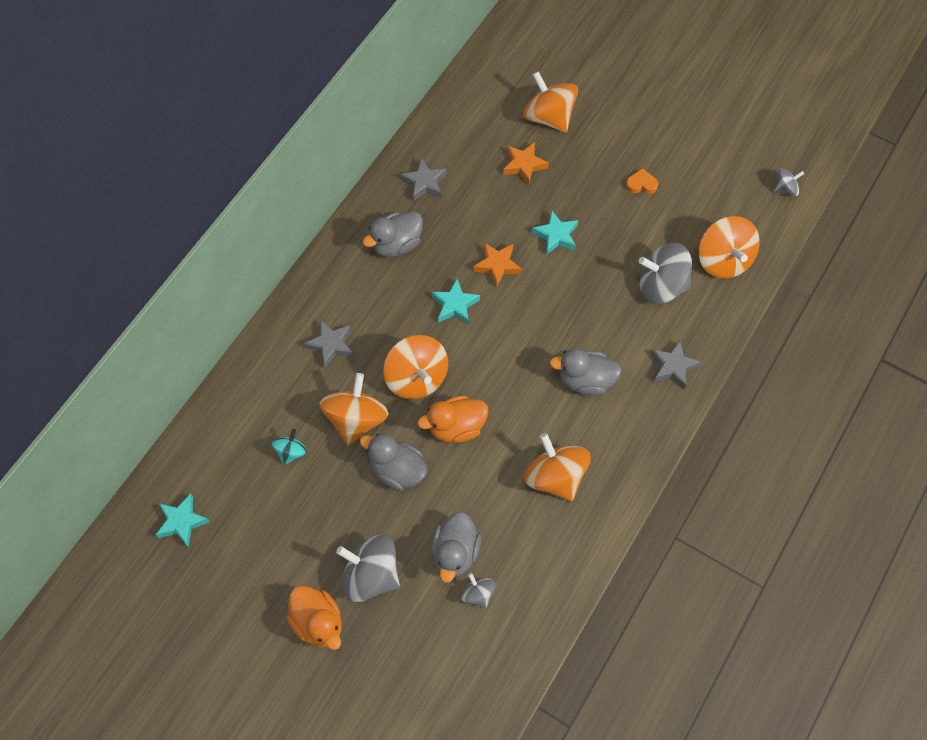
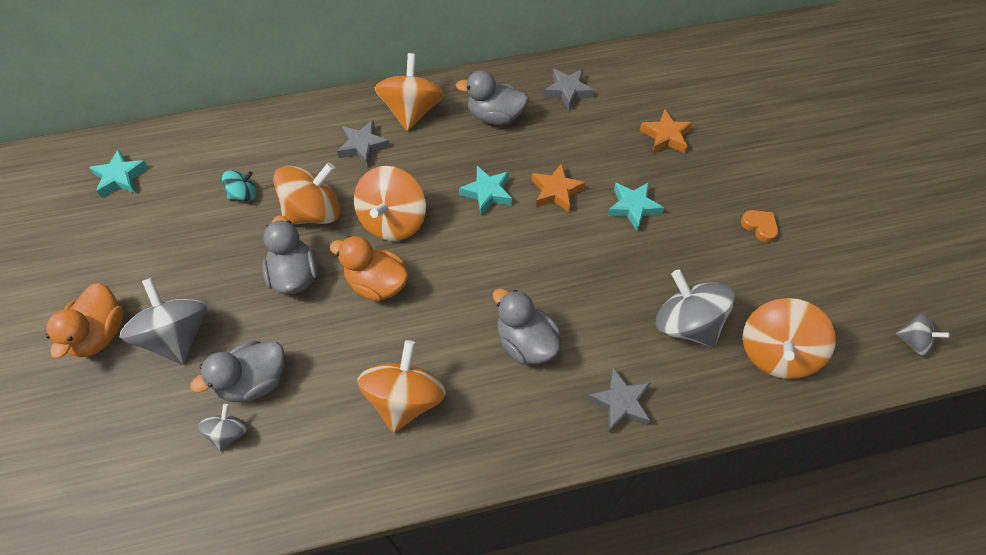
camera: 45 degrees right, 5 degrees down
orange spinning top [523,71,578,133] -> orange spinning top moved to [375,53,444,131]

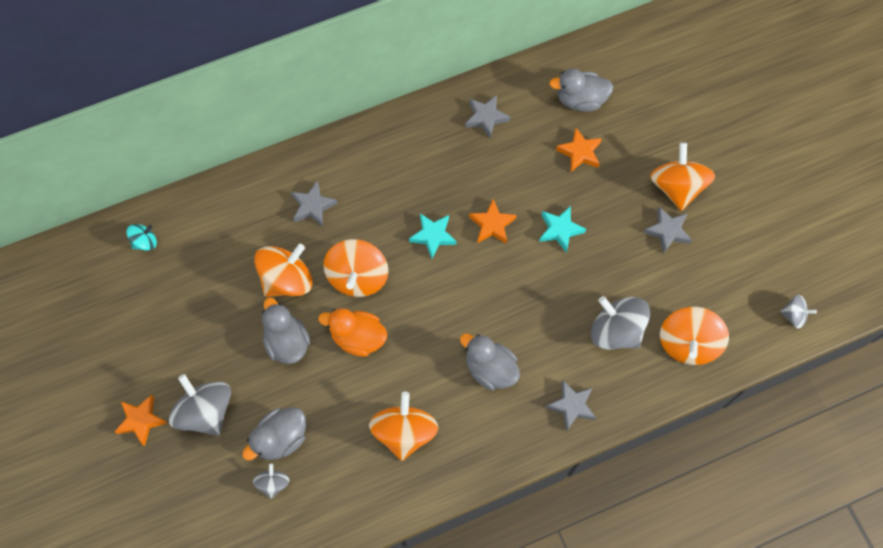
camera: 10 degrees left, 10 degrees up
orange duck [46,283,124,359] -> orange star [115,395,167,446]
turquoise star [89,149,149,198] -> none
turquoise spinning top [222,170,257,201] -> turquoise spinning top moved to [126,224,157,251]
orange spinning top [375,53,444,131] -> orange spinning top moved to [650,142,715,211]
grey duck [456,70,529,125] -> grey duck moved to [549,69,614,112]
orange heart [741,210,778,243] -> grey star [643,207,692,254]

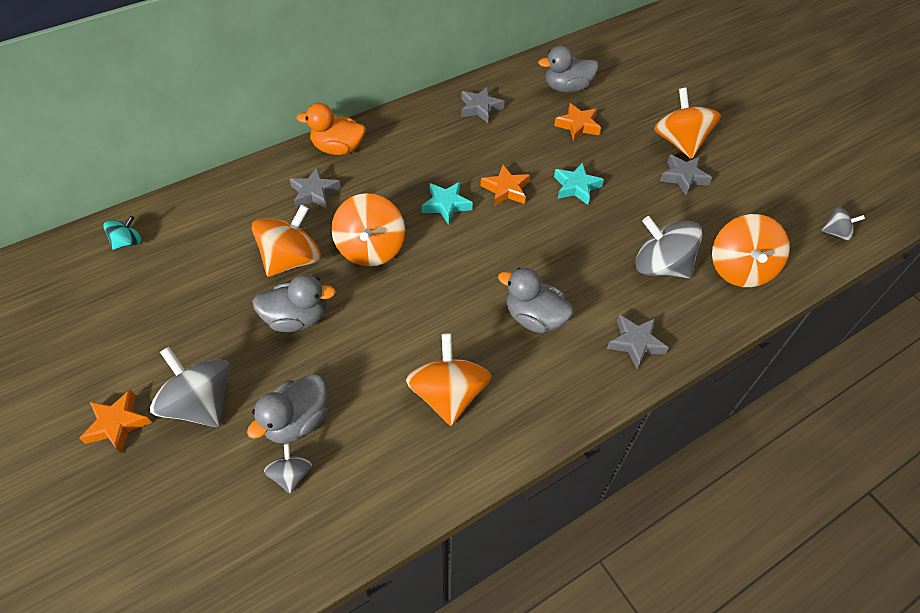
camera: 10 degrees left, 15 degrees down
grey duck [262,298,310,364] -> grey duck turned 120 degrees clockwise [252,274,336,332]
orange duck [318,308,387,357] -> orange duck moved to [297,103,366,155]

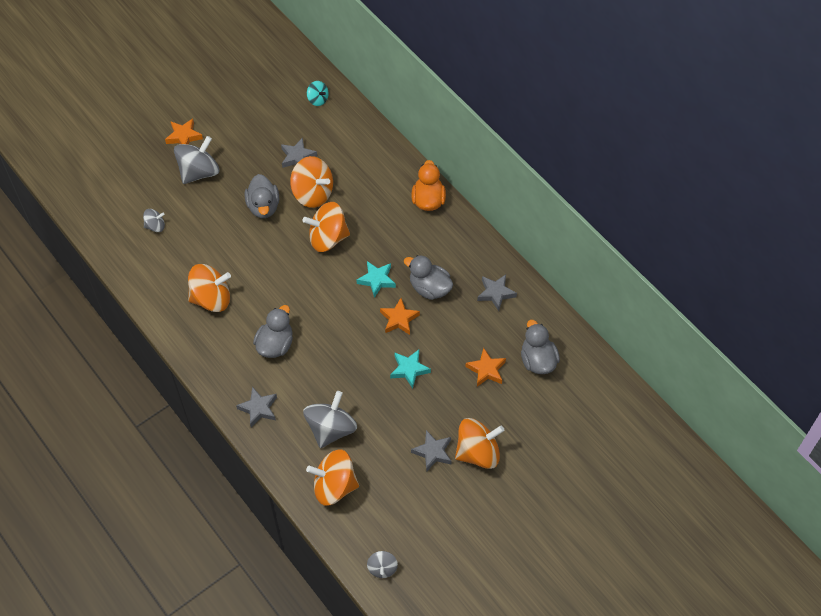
camera: 85 degrees right, 5 degrees up
grey duck [247,374,328,444] -> grey duck moved to [404,255,453,300]
grey star [289,168,341,209] -> grey star moved to [281,138,317,168]

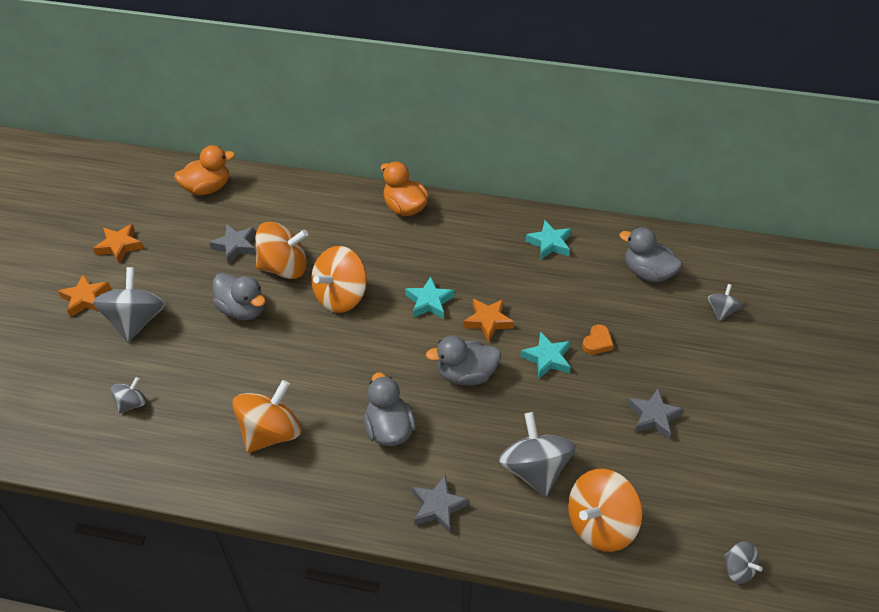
camera: 40 degrees left, 10 degrees down
turquoise spinning top [307,81,329,106] -> orange duck [174,145,235,195]
grey duck [404,255,453,300] -> grey duck moved to [426,336,501,386]
orange spinning top [455,418,504,469] -> none
orange star [465,348,506,387] -> orange star moved to [93,224,144,264]
grey star [477,274,517,311] -> turquoise star [525,220,571,259]
none -> orange heart [582,324,614,354]
none -> grey spinning top [708,284,742,321]

